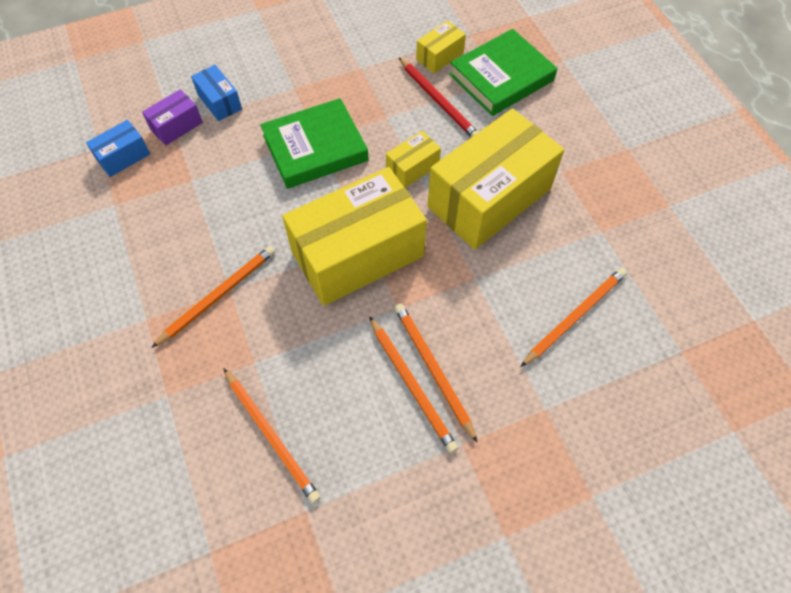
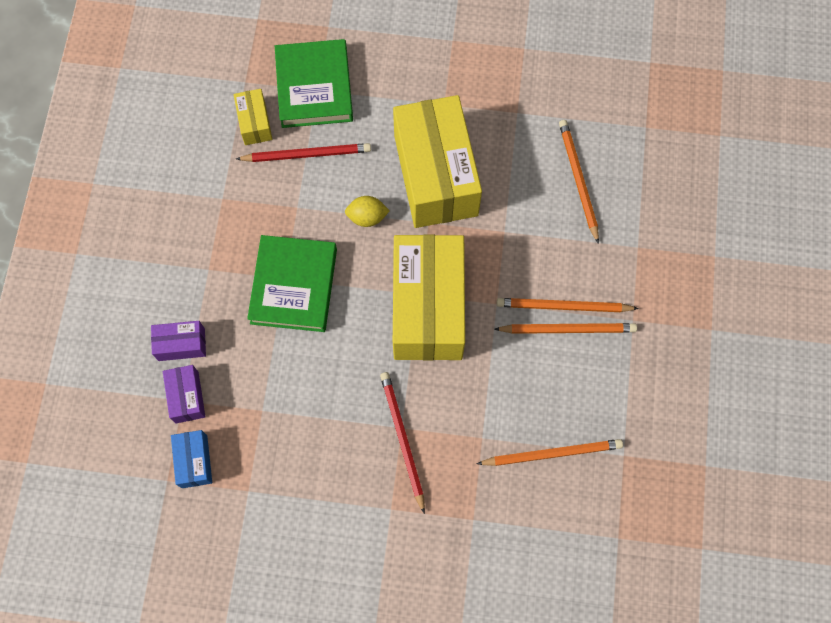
camera: 60 degrees left, 10 degrees up
orange pencil [151,246,275,348] -> red pencil [380,372,425,514]
blue box [191,65,242,121] -> purple box [151,321,206,361]
yellow box [386,131,441,188] -> yellow lemon [345,196,390,227]

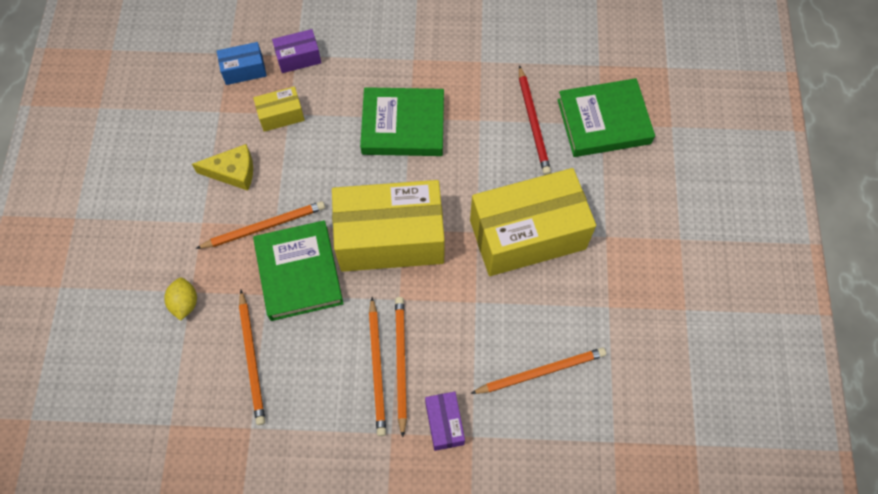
camera: 85 degrees right, 5 degrees down
purple box [151,321,206,361] -> purple box moved to [425,392,465,451]
yellow box [234,89,272,145] -> yellow box moved to [253,86,305,132]
yellow lemon [345,196,390,227] -> yellow lemon moved to [164,278,197,321]
red pencil [380,372,425,514] -> orange pencil [196,201,325,249]
none -> yellow cheese [192,144,253,191]
none -> green book [253,220,344,321]

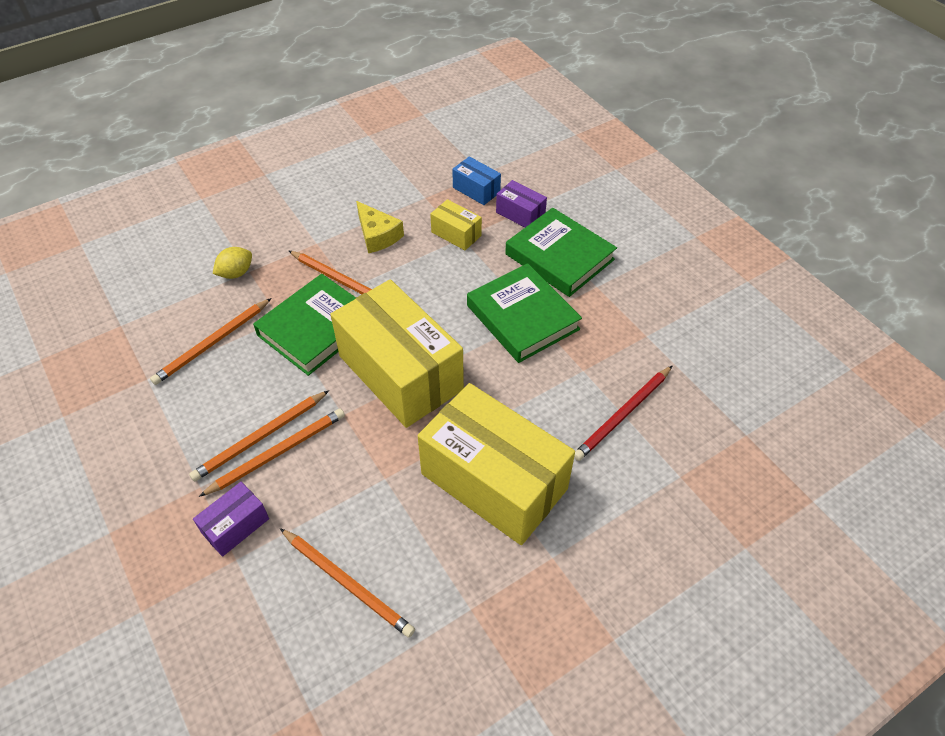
camera: 55 degrees right, 15 degrees down
green book [557,78,655,157] -> green book moved to [505,208,617,297]

